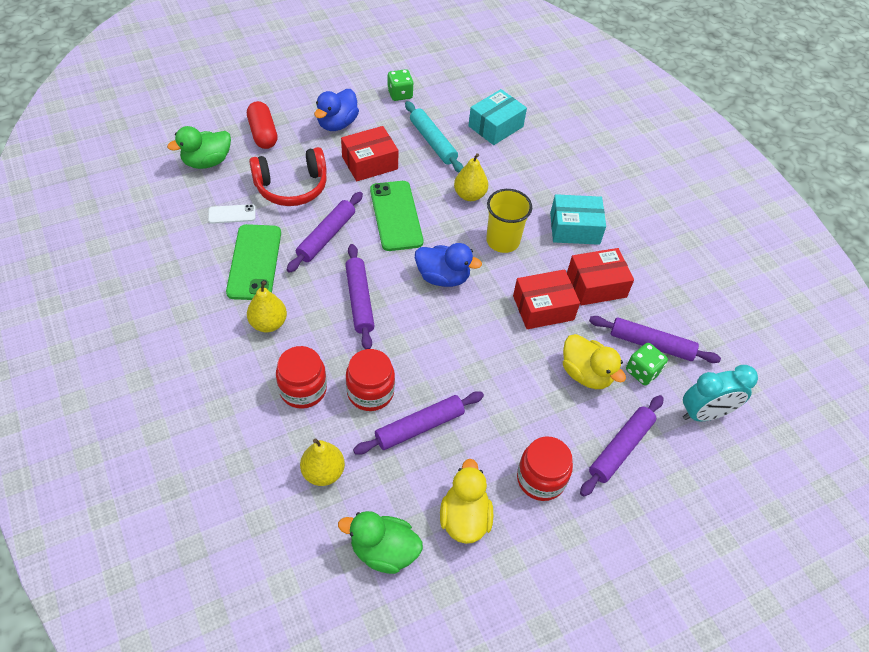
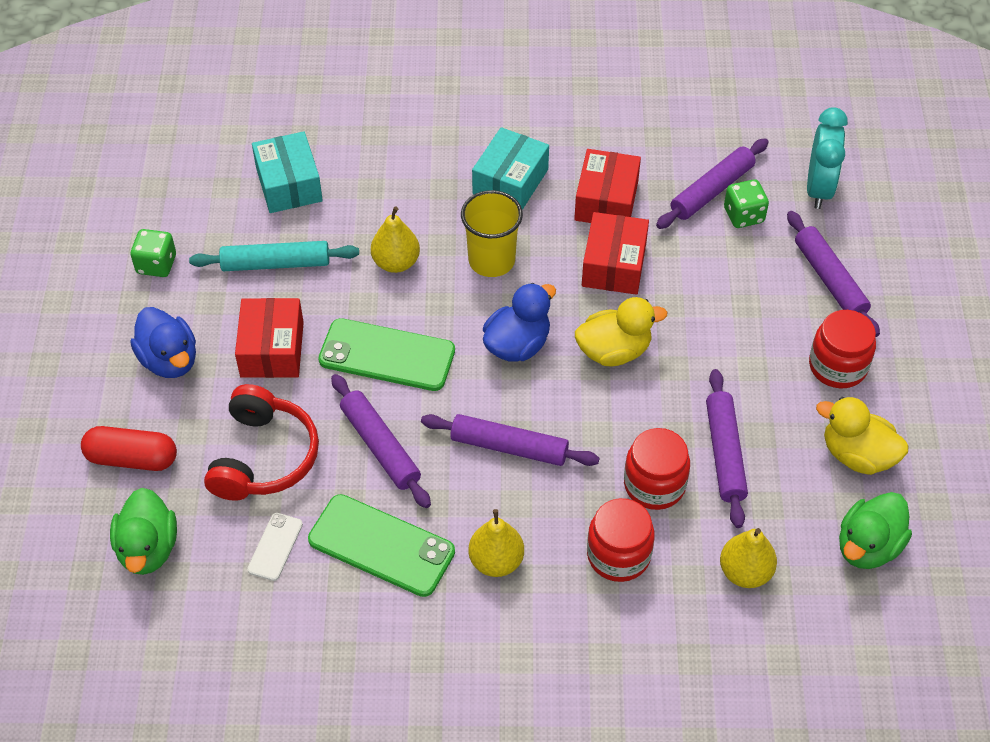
camera: 60 degrees left, 0 degrees up
yellow duck [563,334,626,389] -> yellow duck moved to [575,297,667,366]

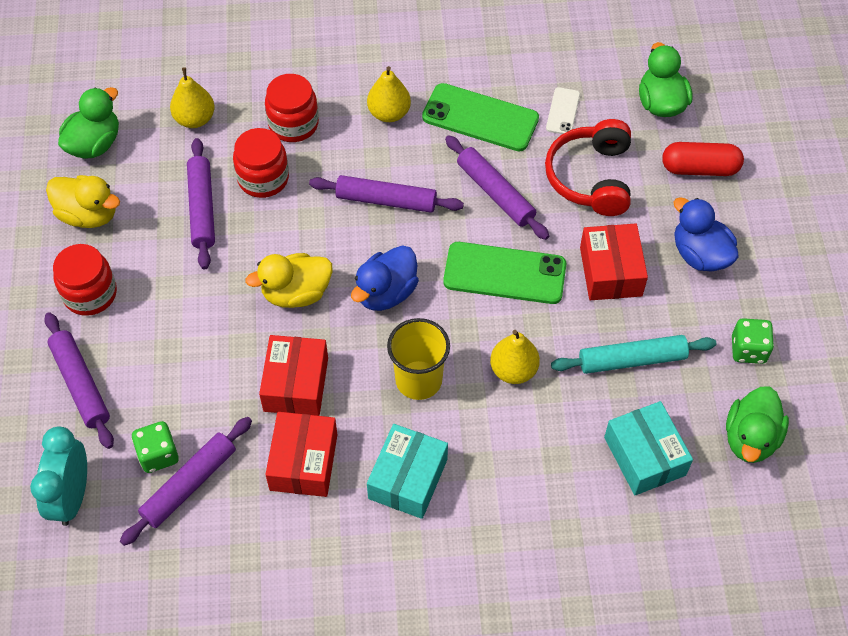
camera: 175 degrees right, 5 degrees up
none -> green duck [726,387,789,463]

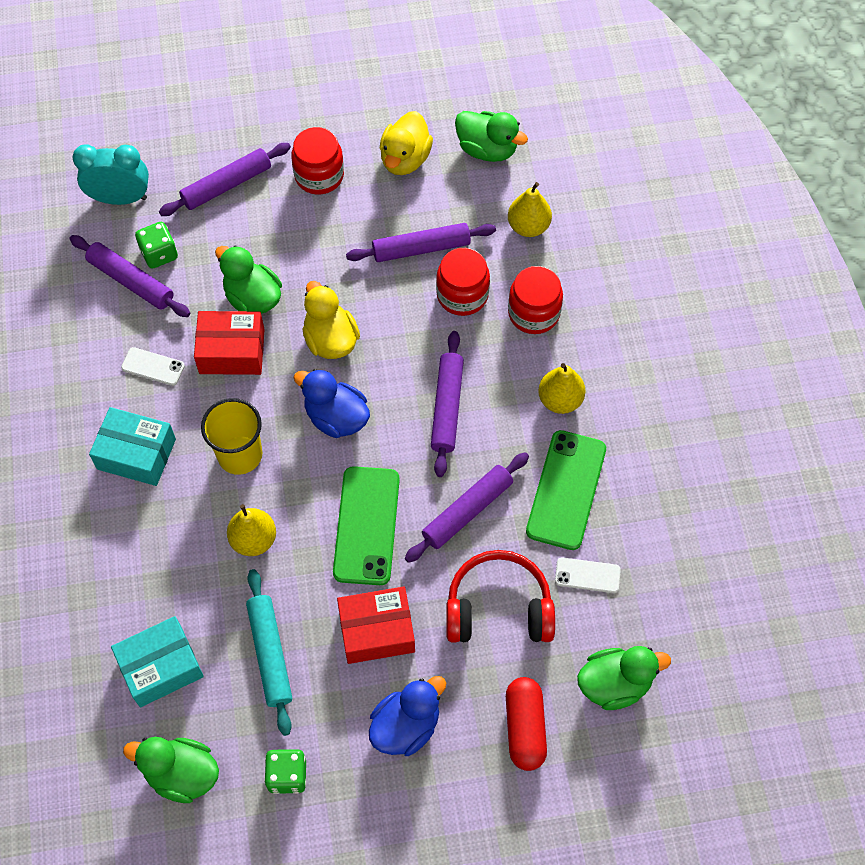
camera: 85 degrees right, 5 degrees up
red box [265,412,337,497] -> white phone [121,347,185,386]
none -> green duck [215,245,282,314]

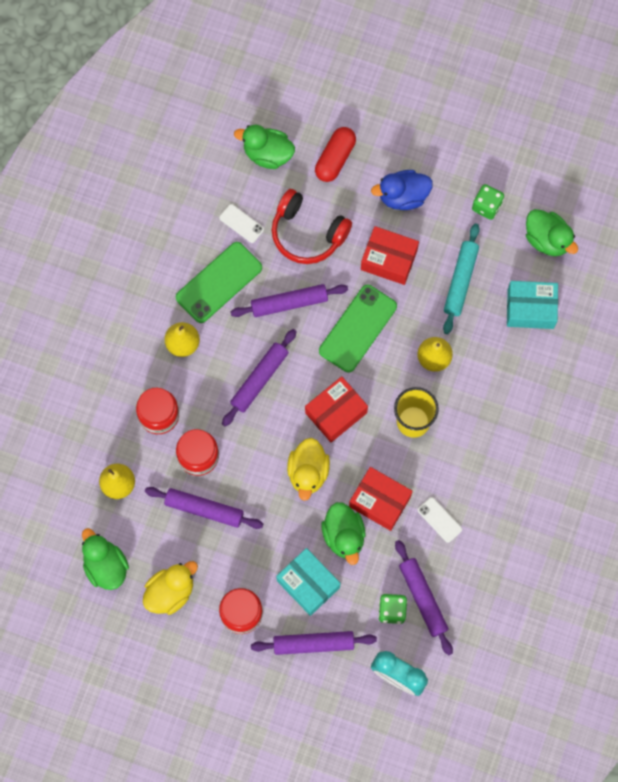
camera: 150 degrees left, 10 degrees up
turquoise box [89,407,176,486] -> turquoise box moved to [276,548,341,616]
blue duck [293,369,370,438] -> red box [305,376,368,442]

